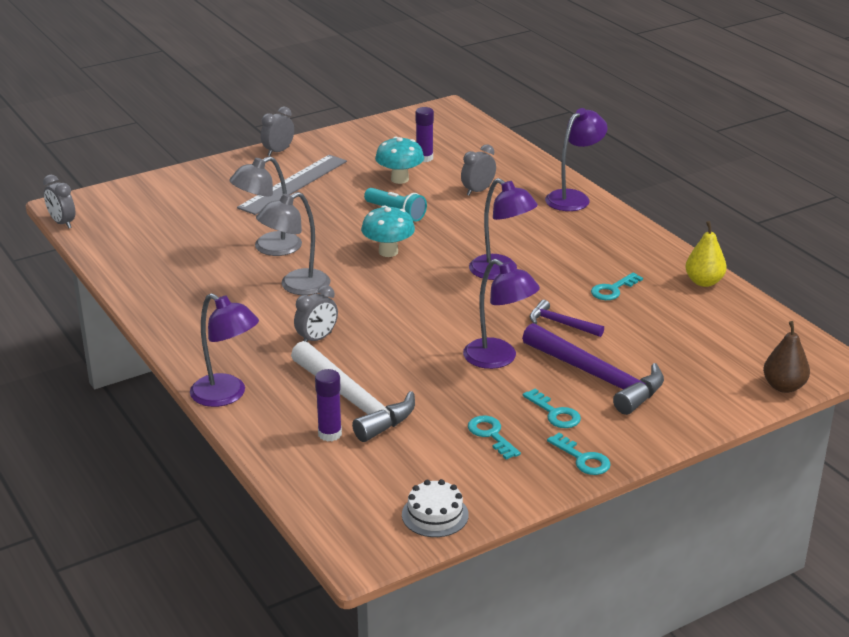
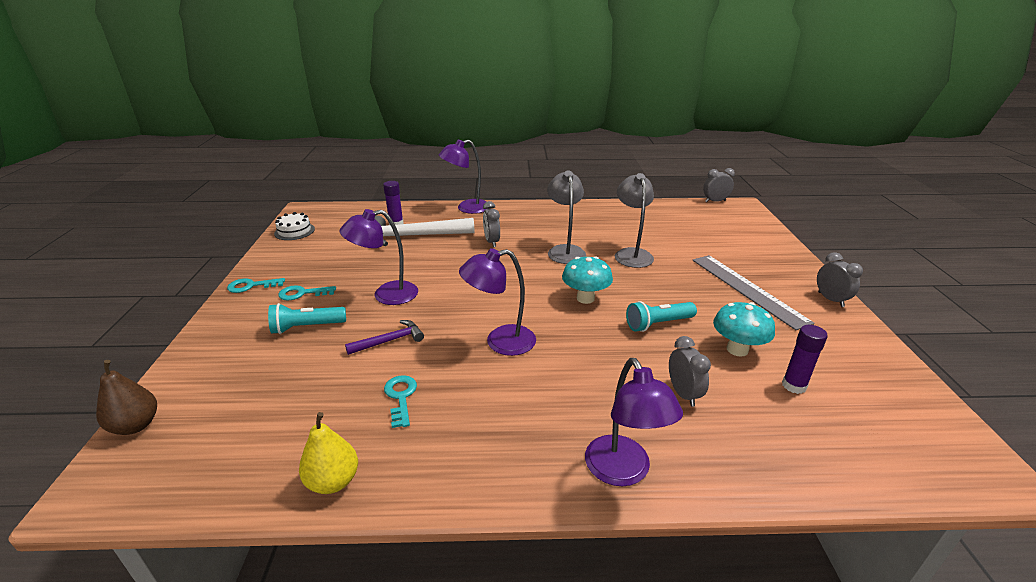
camera: 120 degrees right, 0 degrees up
turquoise key [468,416,521,460] -> none
purple hammer [522,323,664,415] -> turquoise flashlight [268,303,346,334]

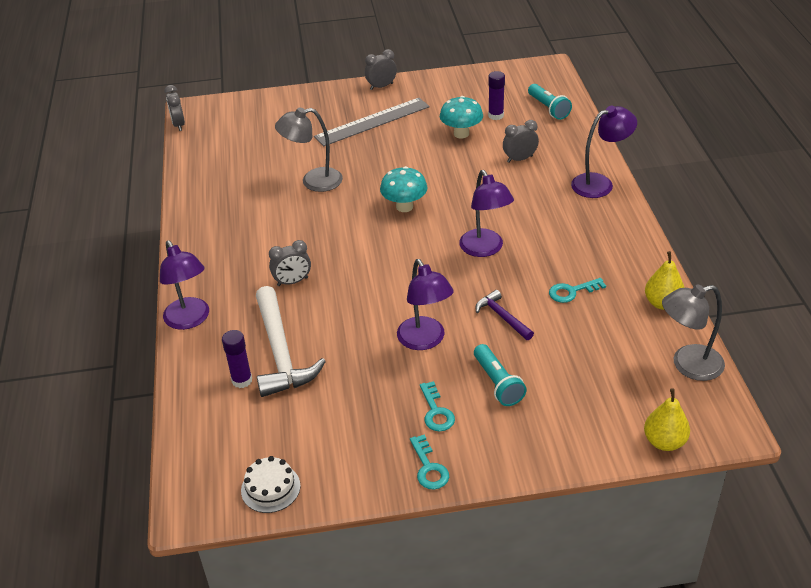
camera: 95 degrees left, 10 degrees up
brown pear [96,360,157,435] -> yellow pear [644,388,690,451]
grey lamp [547,171,586,264] -> grey lamp moved to [662,284,725,381]
turquoise flashlight [626,301,697,332] -> turquoise flashlight moved to [528,84,572,120]

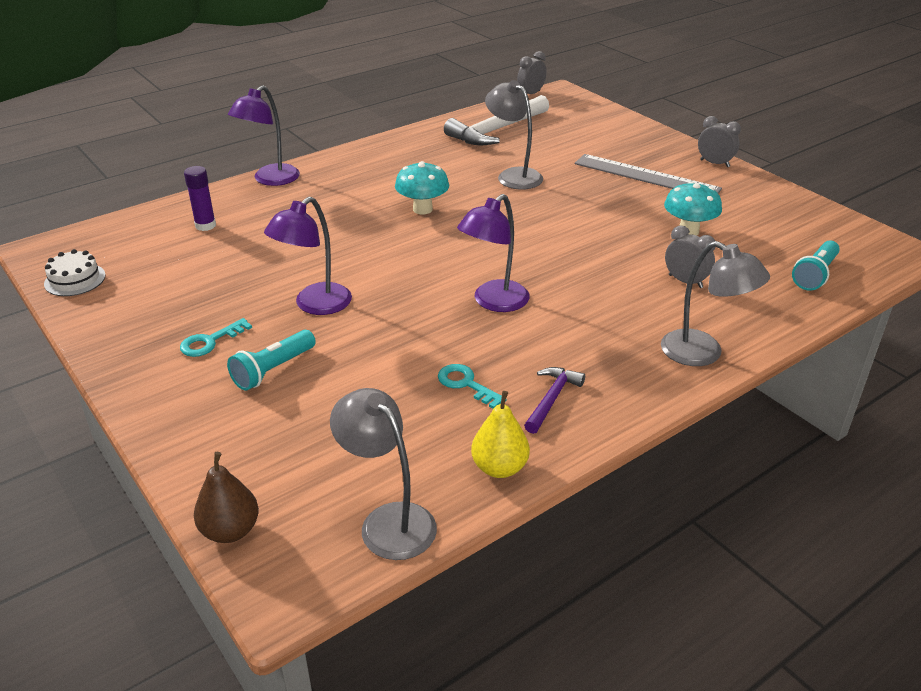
camera: 60 degrees right, 5 degrees down
white hammer [256,286,326,397] -> white hammer moved to [444,95,549,146]
grey clock [269,240,311,286] -> none
turquoise mushroom [380,166,428,212] -> turquoise mushroom moved to [395,161,449,215]
turquoise key [410,435,449,489] -> none
purple hammer [476,290,534,340] -> purple hammer moved to [524,367,585,434]
purple glue stick [488,71,505,120] -> none
purple lamp [571,106,637,198] -> grey lamp [661,241,770,366]
yellow pear [644,388,690,451] -> brown pear [194,452,259,543]

